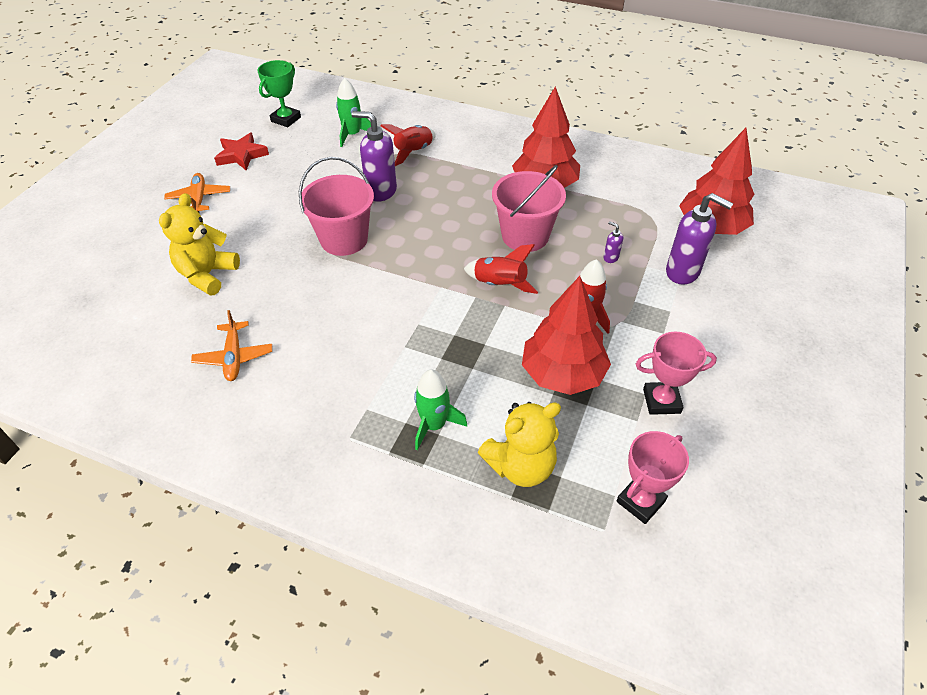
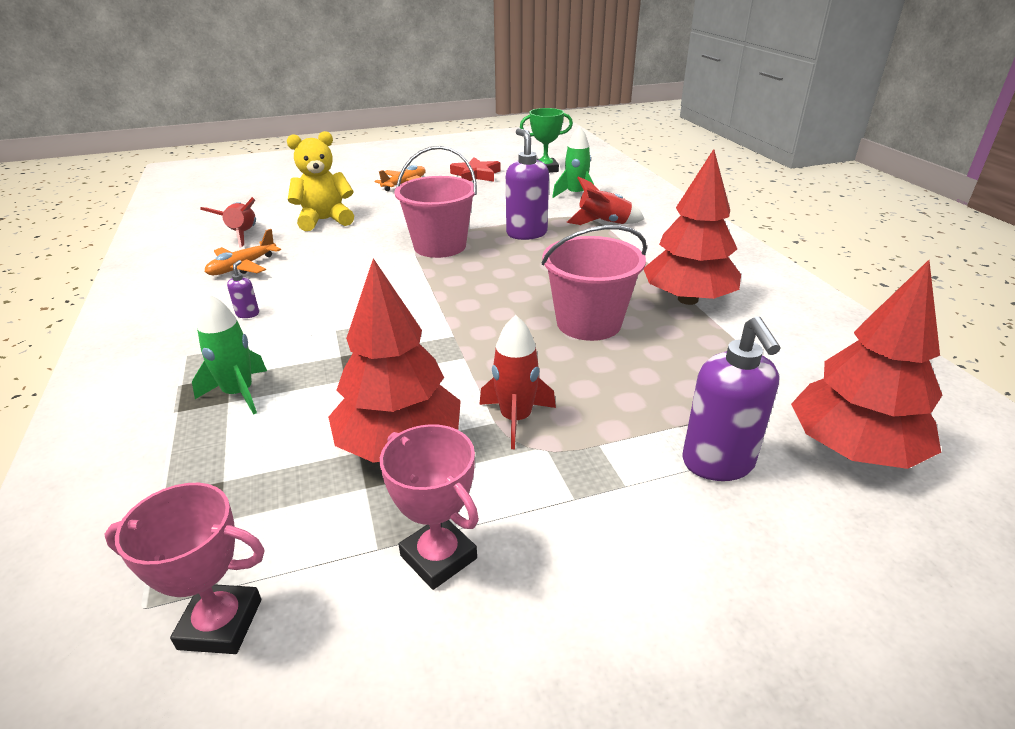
camera: 50 degrees right, 15 degrees down
red rocket [464,244,538,294] -> red rocket moved to [200,197,256,248]
yellow teddy bear [478,402,561,487] -> none
purple soap dispenser [604,221,623,263] -> purple soap dispenser moved to [227,260,259,318]

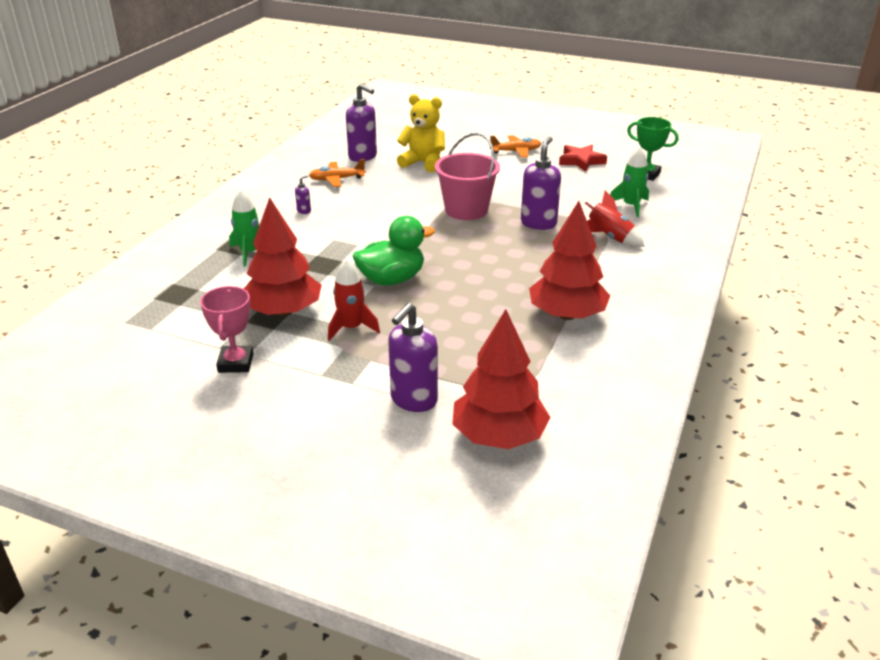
camera: 40 degrees right, 0 degrees up
pink trophy [104,483,265,654] -> none
red rocket [200,197,256,248] -> purple soap dispenser [346,83,377,162]
pink bucket [542,225,647,341] -> none
none -> green duck [353,216,435,286]

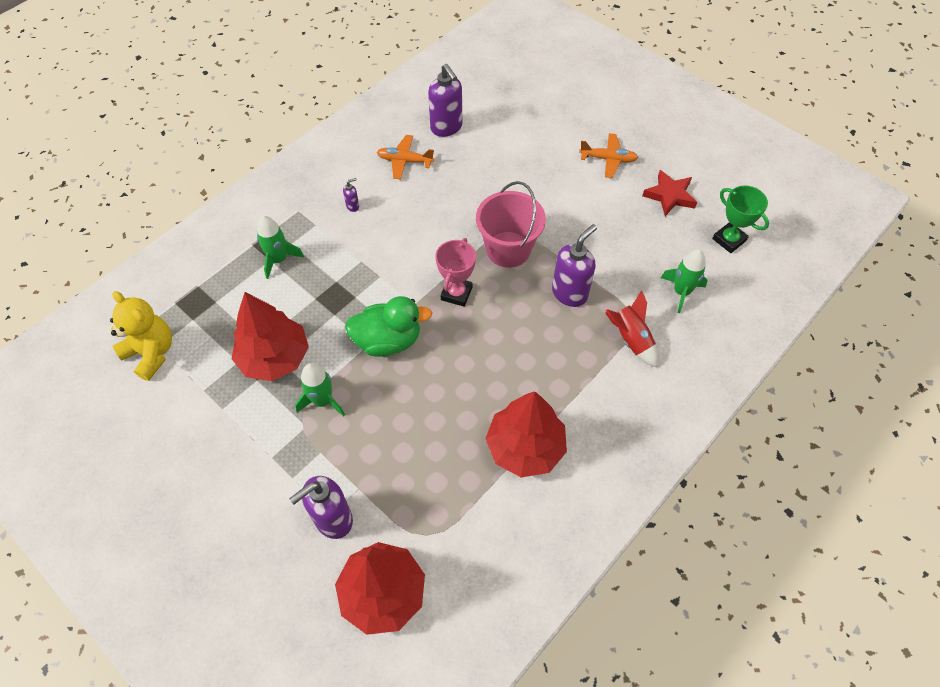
camera: 20 degrees right, 25 degrees up
pink trophy [200,286,254,373] -> pink trophy moved to [436,238,476,307]
red rocket [328,259,380,341] -> green rocket [295,363,345,417]
yellow teddy bear [397,94,445,172] -> yellow teddy bear moved to [110,291,172,381]

